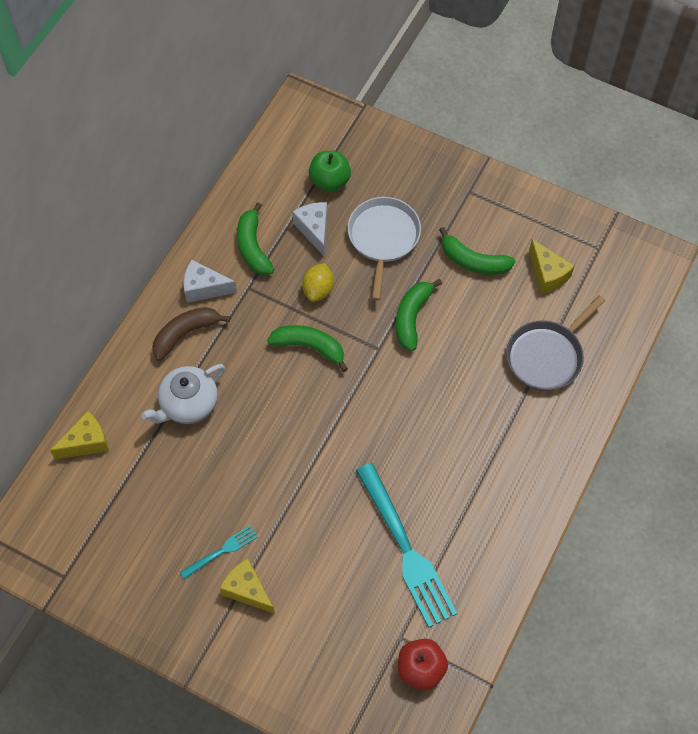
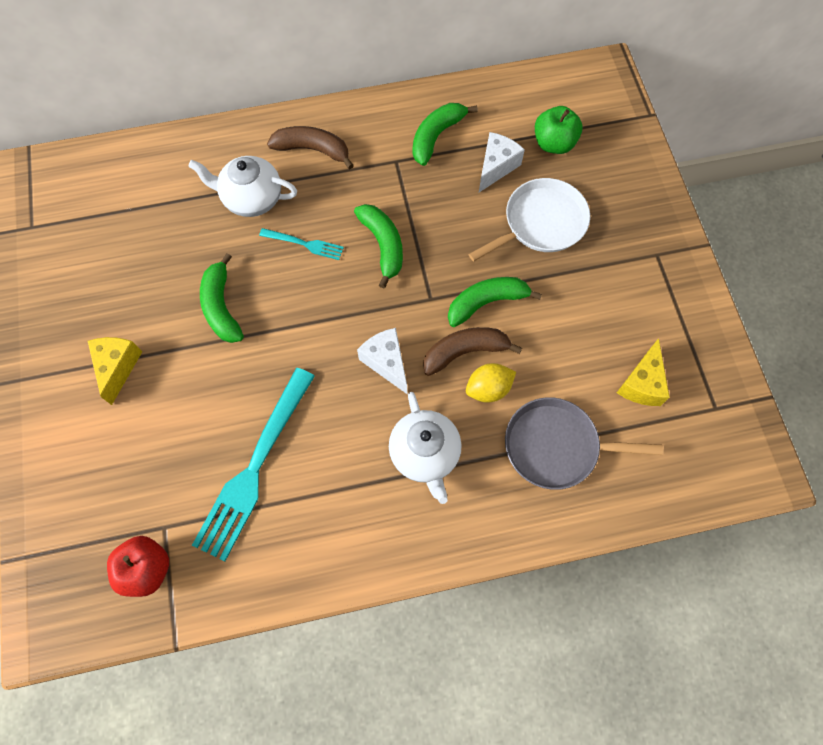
camera: 50 degrees right, 5 degrees up
yellow cheese [50,411,109,459] -> none
turquoise fork [180,526,257,579] -> turquoise fork moved to [259,228,344,260]
white cheese [184,260,237,303] -> white cheese moved to [357,328,407,394]
yellow lemon [302,263,334,302] -> yellow lemon moved to [466,363,516,403]
green banana [439,227,515,275] -> green banana moved to [200,253,244,343]
none -> white teapot [389,392,461,504]
none -> brown banana [423,327,522,376]

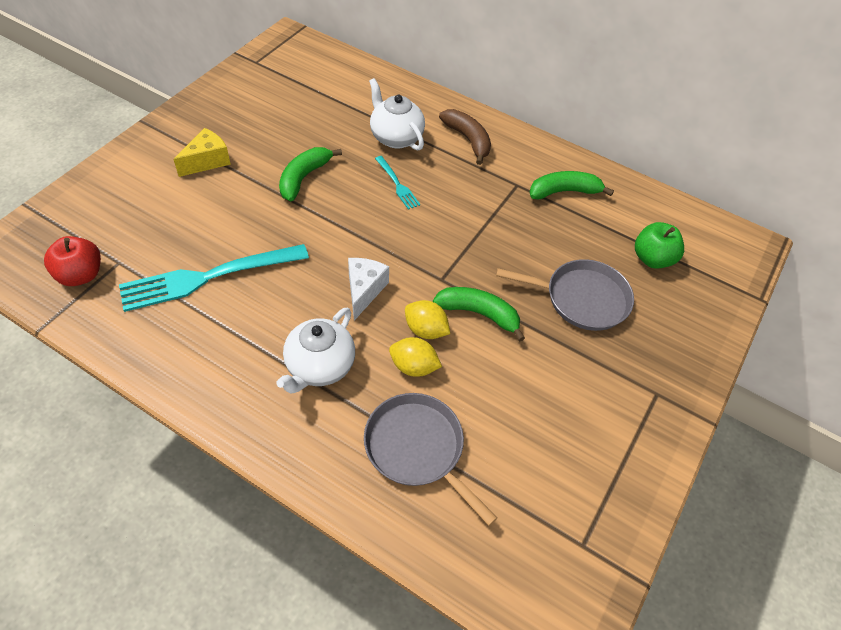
camera: 40 degrees right, 15 degrees down
green banana [354,204,403,288] -> none
brown banana [423,327,522,376] -> yellow lemon [405,300,450,339]
white pan [469,178,590,262] -> grey pan [496,259,634,331]
white cheese [479,132,525,192] -> none
yellow cheese [617,338,670,406] -> none

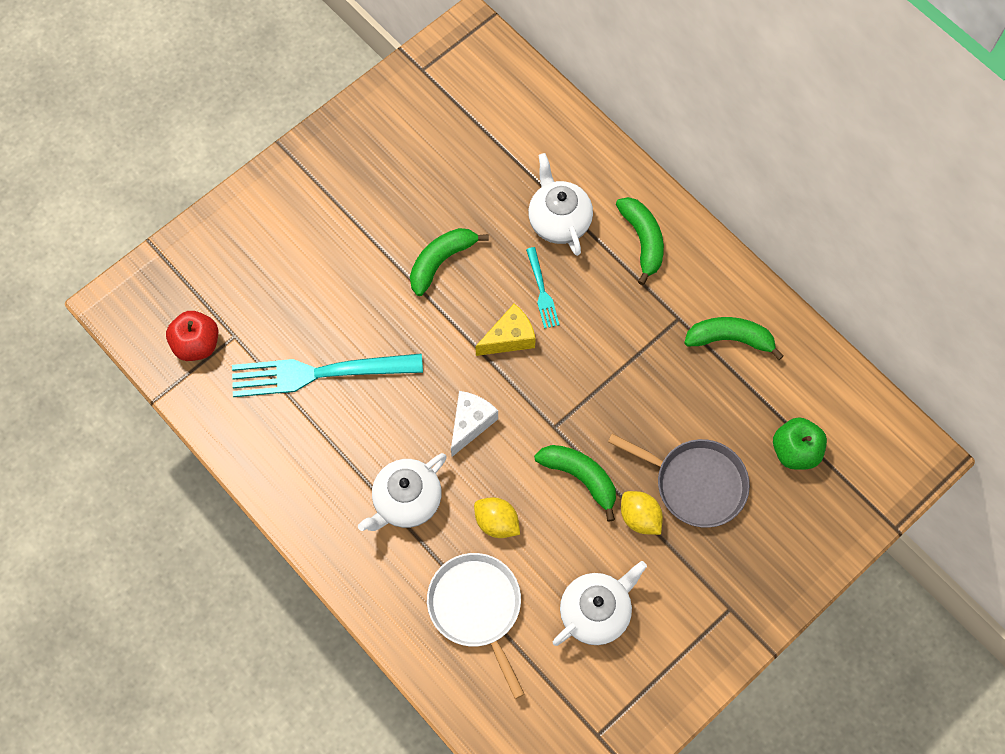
camera: 20 degrees right, 15 degrees up
yellow cheese [173,128,231,177] -> yellow cheese moved to [475,303,536,356]
grey pan [364,393,497,526] -> white pan [427,553,525,699]
yellow lemon [405,300,450,339] -> yellow lemon moved to [621,491,663,535]
brown banana [439,109,491,165] -> green banana [616,197,664,285]
none -> white teapot [553,561,647,646]

